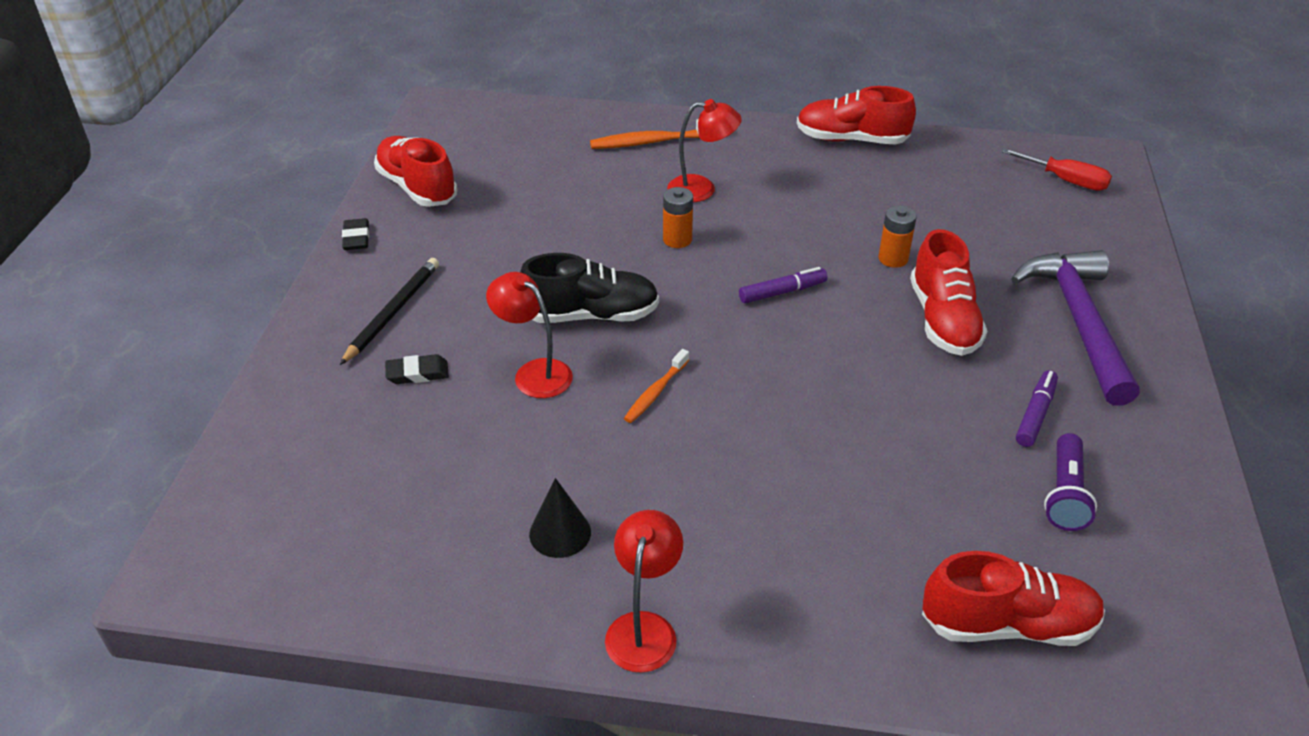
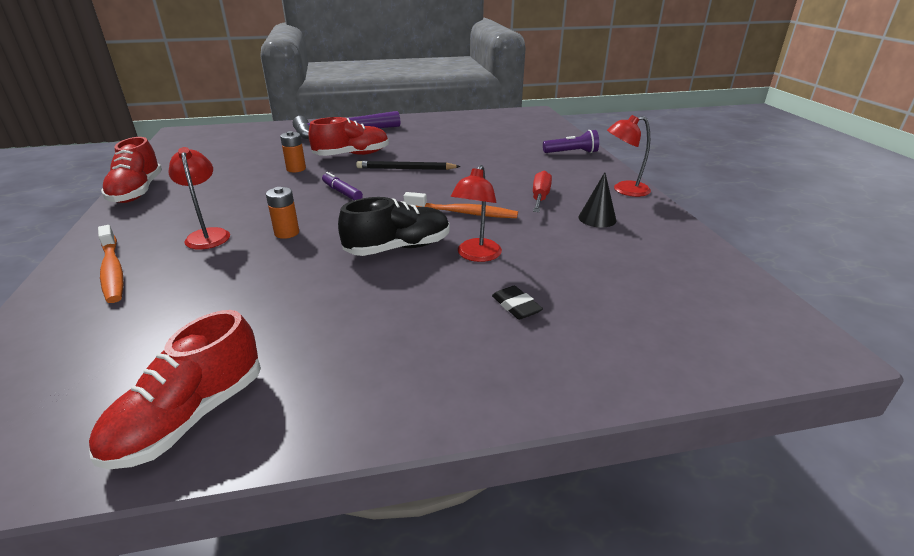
camera: 110 degrees left, 10 degrees down
black pencil [340,258,439,365] -> black pencil moved to [356,161,461,170]
black eraser [342,218,369,250] -> none
black shoe [520,253,659,323] -> black shoe turned 90 degrees clockwise [338,197,449,256]
orange toothbrush [624,349,689,423] -> orange toothbrush [404,192,518,218], size x1.60
red shoe [922,551,1105,646] -> none
red screwdriver [1001,148,1112,191] -> red screwdriver moved to [533,171,552,212]
purple marker [1016,370,1058,447] -> none
purple flashlight [1044,433,1097,531] -> purple flashlight moved to [543,130,599,153]

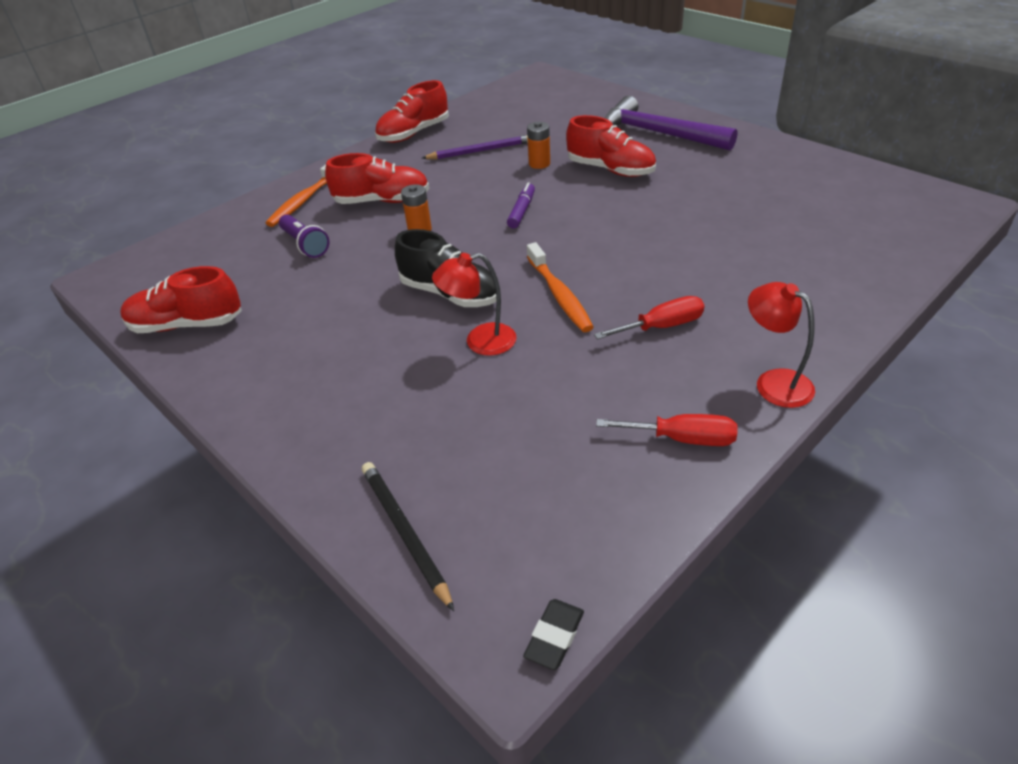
camera: 60 degrees right, 10 degrees up
red lamp [168,147,230,249] -> red shoe [325,153,429,204]
black pencil [356,161,461,170] -> black pencil moved to [362,462,454,611]
black eraser [492,286,543,320] -> black eraser moved to [523,599,584,670]
purple flashlight [543,130,599,153] -> purple flashlight moved to [279,214,329,258]
black cone [578,172,617,228] -> none
none -> purple pencil [422,135,528,160]
none -> red screwdriver [596,414,737,446]

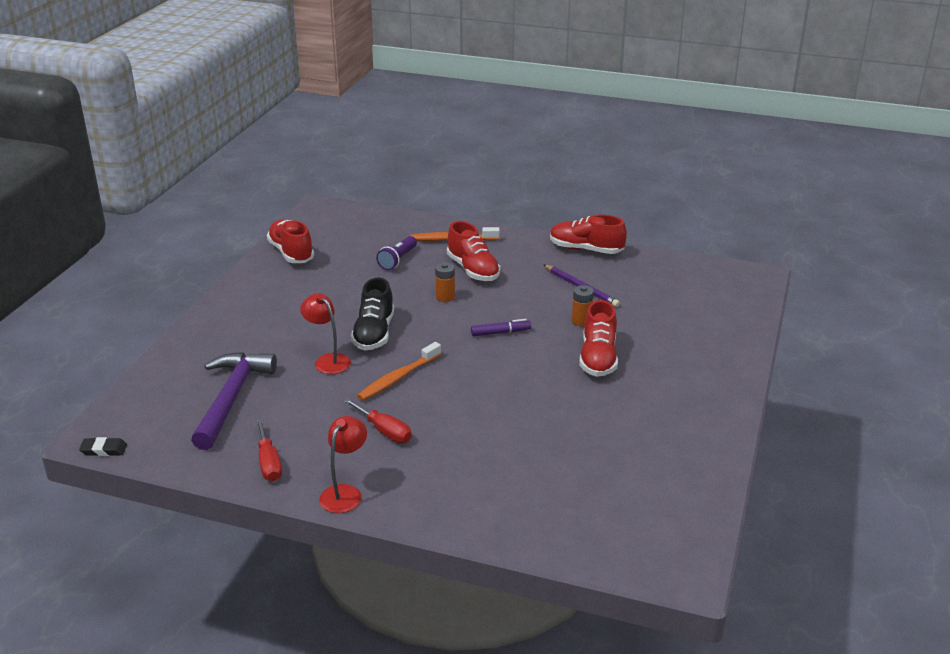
camera: 60 degrees right, 10 degrees down
black pencil [362,462,454,611] -> none
purple hammer [605,96,737,151] -> purple hammer moved to [191,352,277,450]

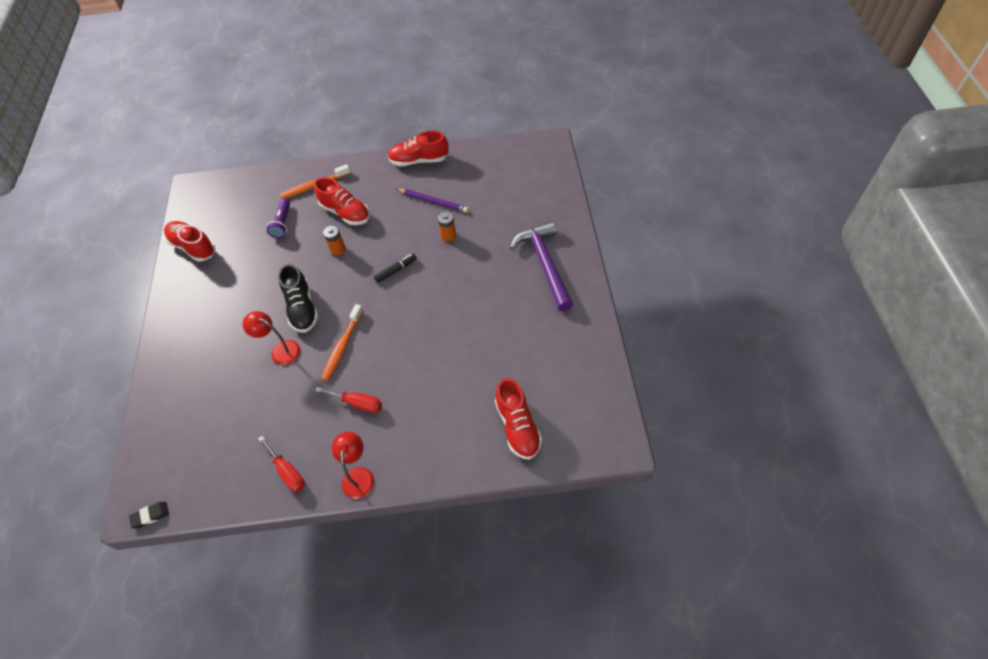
camera: 20 degrees left, 25 degrees up
purple hammer [191,352,277,450] -> purple hammer moved to [510,221,573,311]
purple marker [471,319,531,336] -> black marker [374,253,417,283]
red shoe [579,300,618,377] -> red shoe moved to [495,378,542,459]

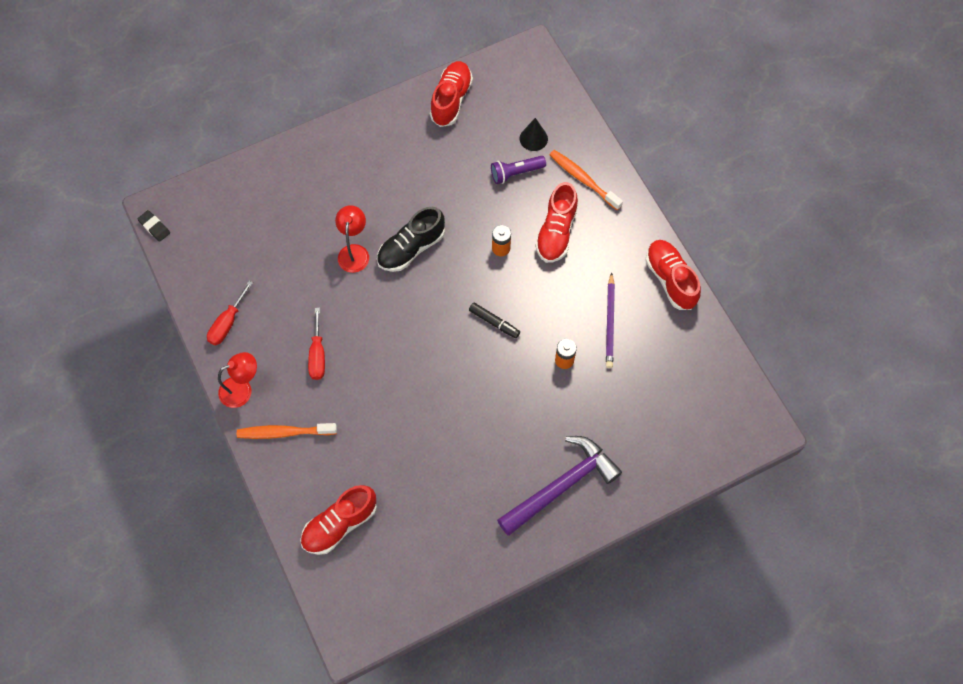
camera: 65 degrees right, 10 degrees up
orange toothbrush [321,304,364,381] -> orange toothbrush moved to [237,423,337,439]
none -> black cone [520,118,548,151]

